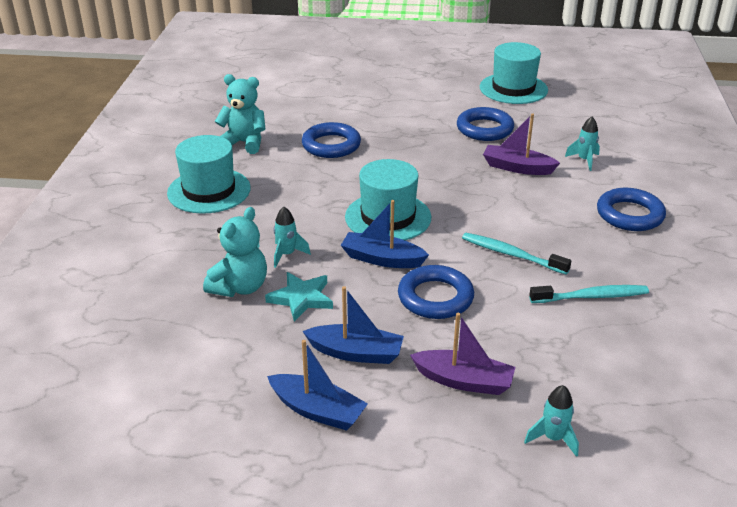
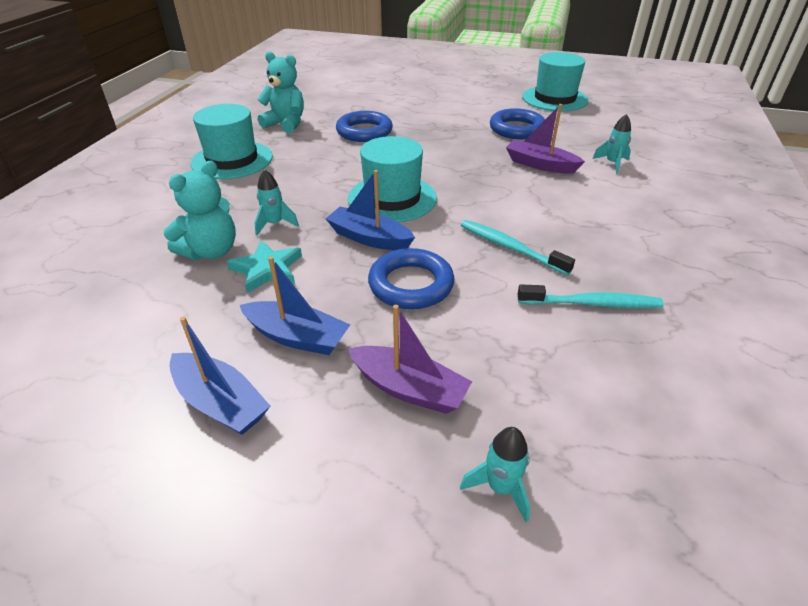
camera: 10 degrees right, 5 degrees up
blue ring [597,188,666,231] -> none

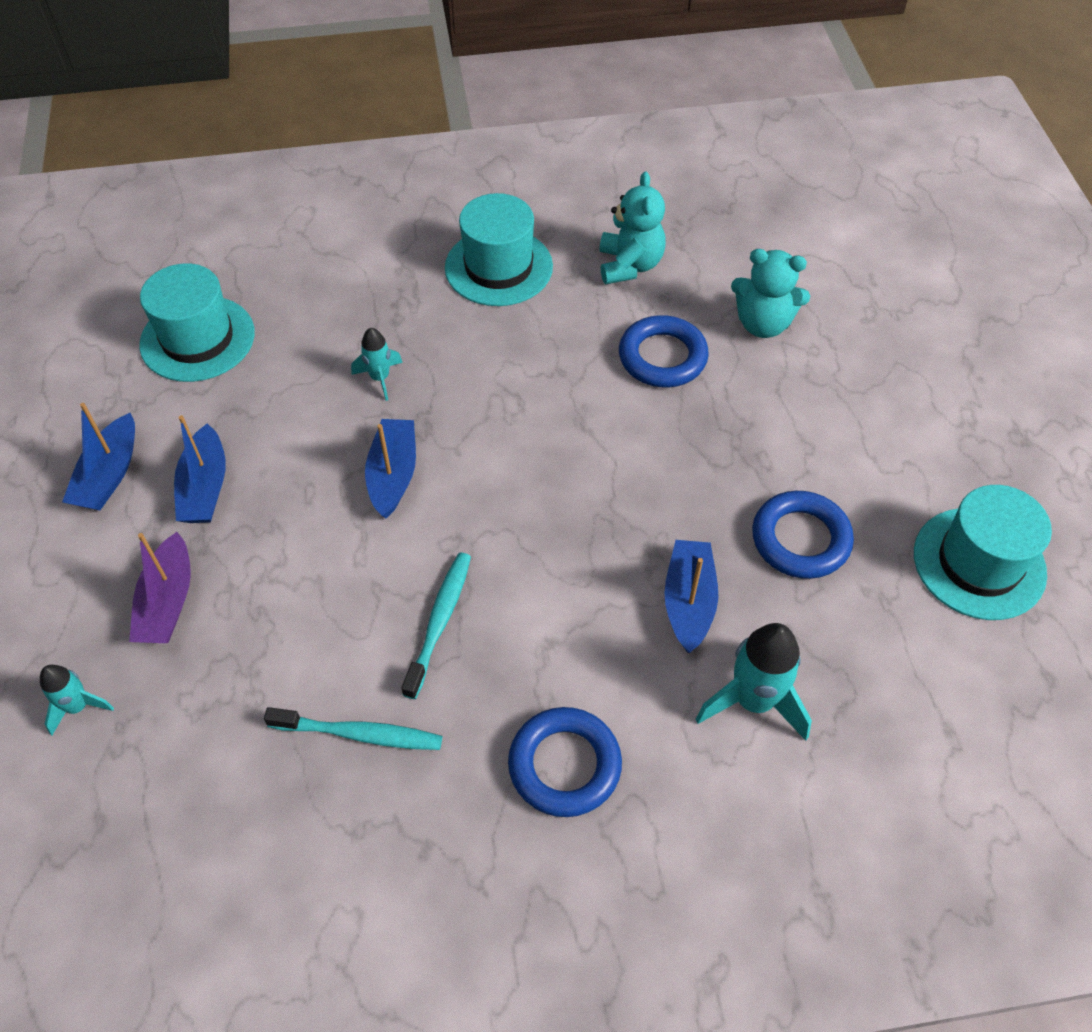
camera: 65 degrees right, 15 degrees up
turquoise teddy bear [164,161,236,260] -> turquoise teddy bear moved to [731,249,810,338]
turquoise star [227,240,302,293] -> none
turquoise hat [348,136,437,222] -> turquoise hat moved to [139,263,255,382]
blue ring [368,248,454,309] -> blue ring moved to [508,707,622,817]
purple boat [506,104,585,174] -> blue boat [664,540,718,653]
turquoise toothbrush [518,285,664,308] -> turquoise toothbrush turned 60 degrees counterclockwise [264,707,442,750]
turquoise rocket [592,114,631,174] -> turquoise rocket [696,623,812,741], size x1.75

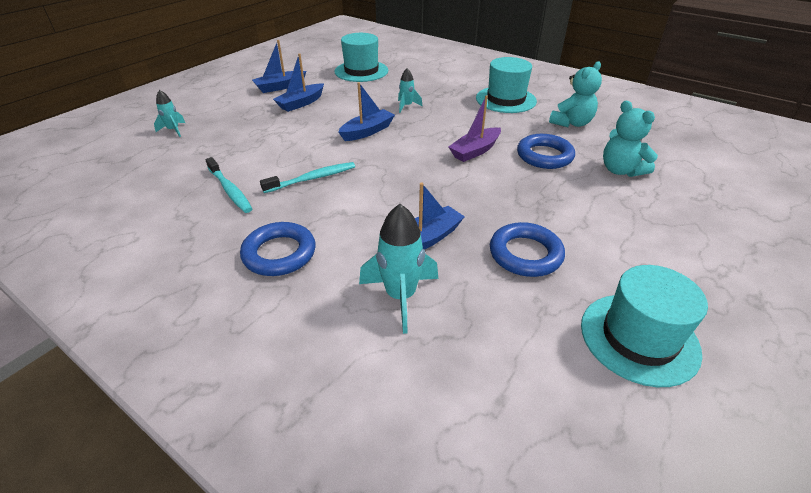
camera: 45 degrees right, 15 degrees down
purple boat [129,532,191,643] -> purple boat moved to [449,95,501,162]

